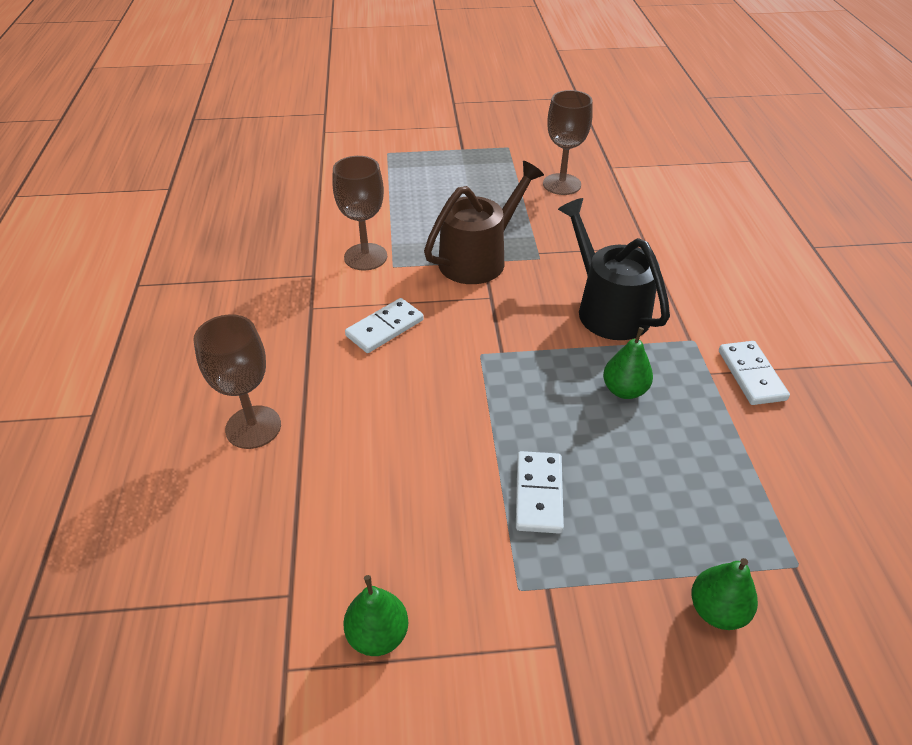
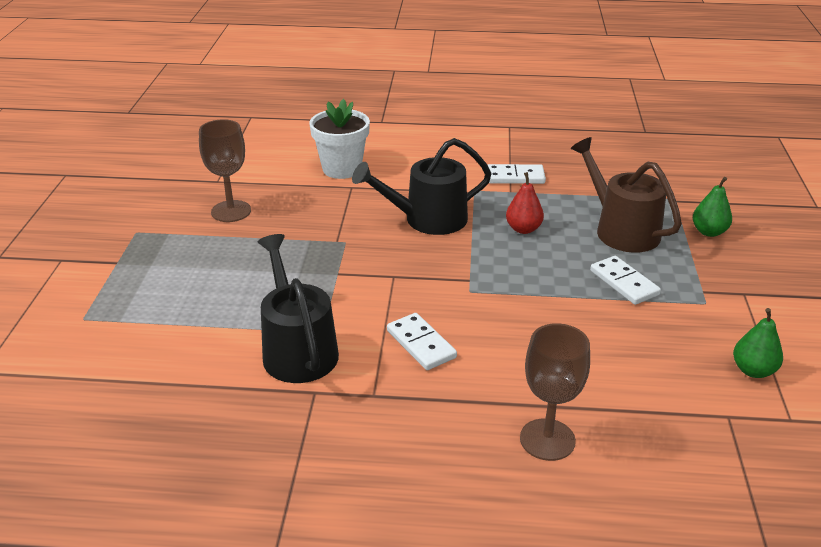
camera: 80 degrees left, 10 degrees down
brown goblet [332,156,387,270] -> black watering can [258,234,339,383]
brown watering can [424,161,544,284] -> brown watering can moved to [571,137,682,253]
white domino [516,451,564,534] -> white domino turned 45 degrees clockwise [590,256,661,305]
green pear [603,327,653,399] -> red pear [506,172,544,234]
none -> white flower pot [309,99,370,179]

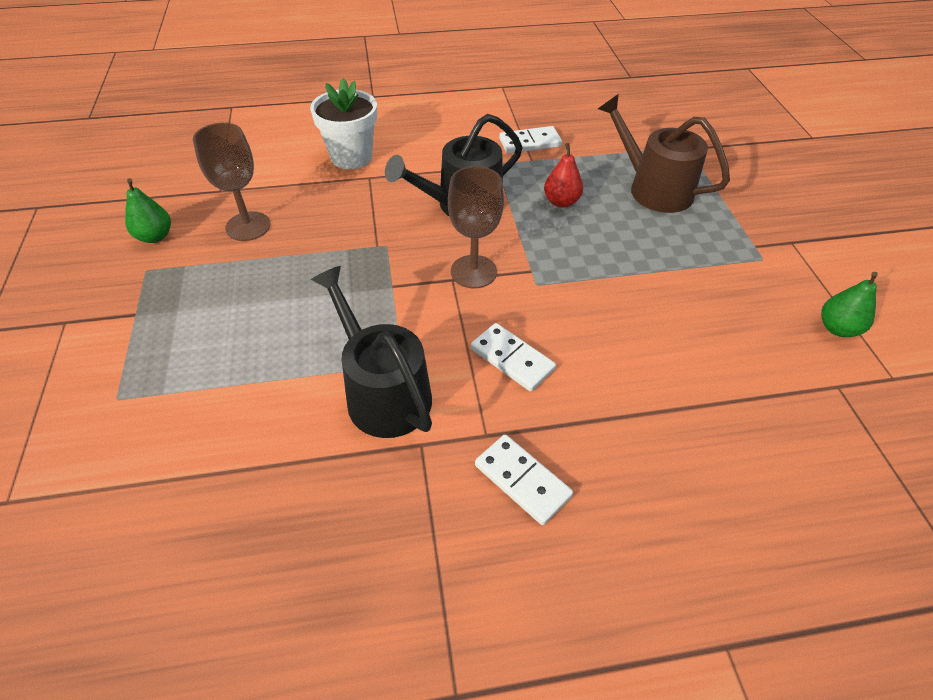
camera: 15 degrees left, 15 degrees up
brown goblet [520,323,590,461] -> brown goblet moved to [448,166,504,288]
white domino [590,256,661,305] -> white domino moved to [475,434,573,525]
green pear [693,177,732,237] -> green pear moved to [125,178,171,243]

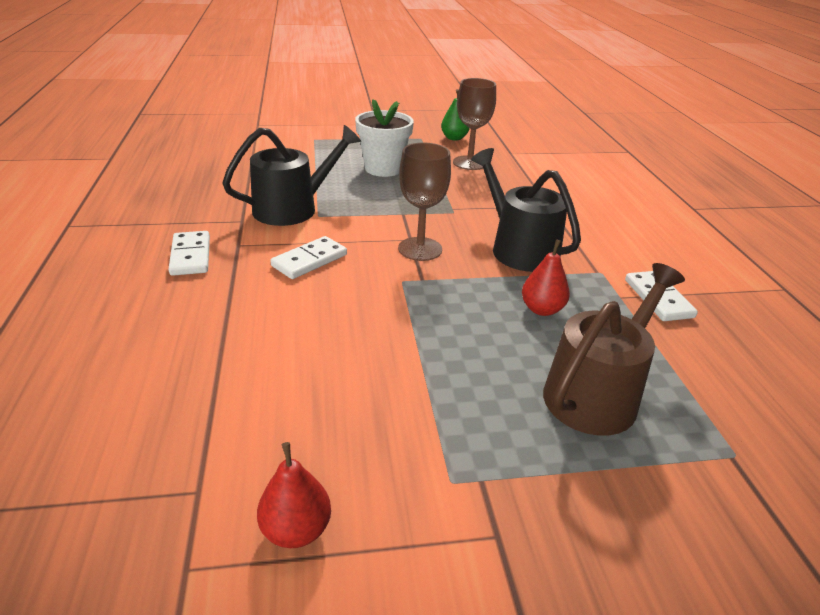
camera: 90 degrees right, 15 degrees down
white flower pot [310,78,377,169] -> white flower pot moved to [355,99,414,177]
white domino [475,434,573,525] -> white domino turned 60 degrees counterclockwise [168,231,210,276]
green pear [821,272,878,337] -> red pear [257,442,331,548]

